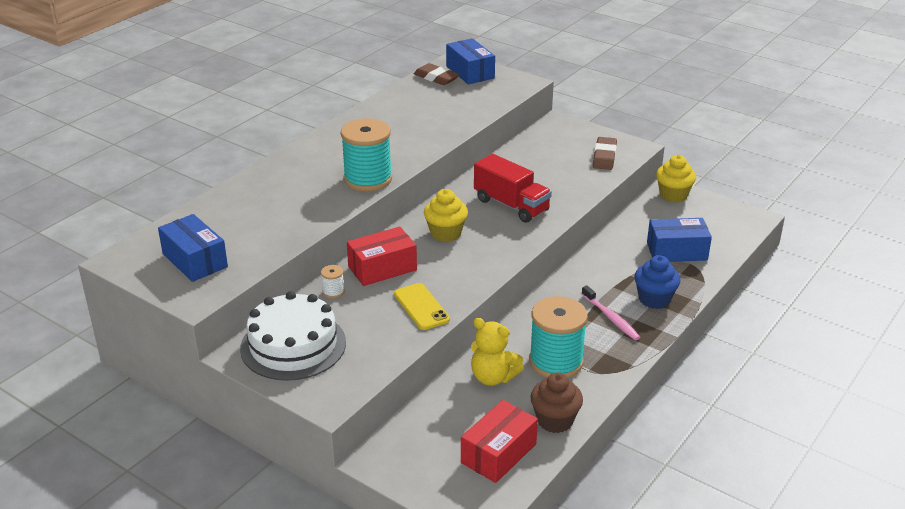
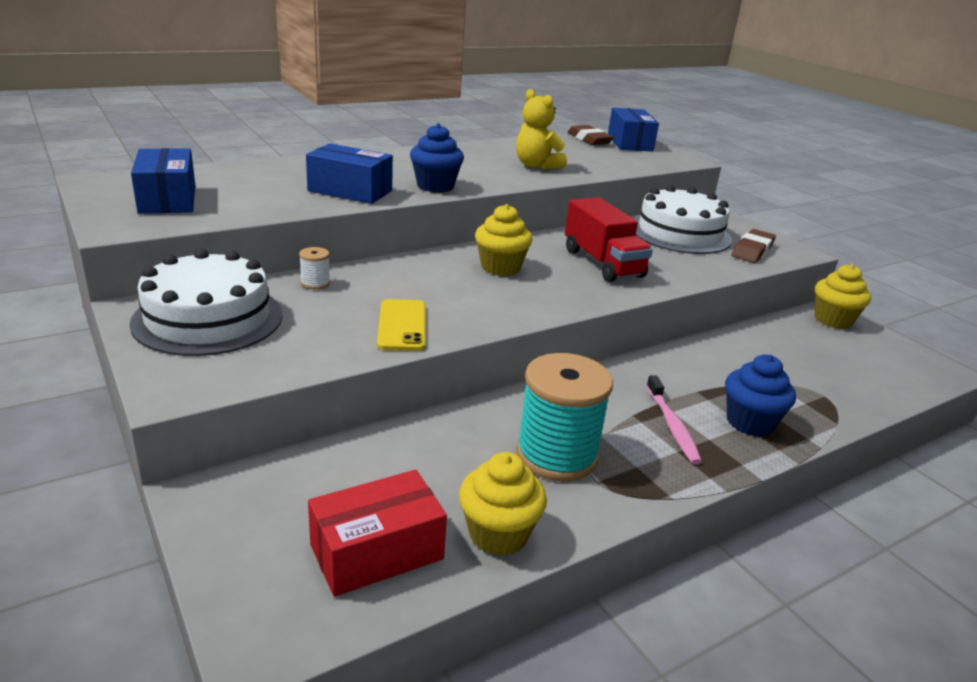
camera: 20 degrees right, 5 degrees down
turquoise spool [341,118,392,191] -> blue cupcake [410,123,464,193]
red box [347,227,417,286] -> none
yellow teddy bear [471,318,524,386] -> yellow teddy bear moved to [516,89,567,170]
brown cupcake [530,372,583,433] -> yellow cupcake [459,452,547,556]
blue box [647,218,712,262] -> blue box moved to [306,143,393,204]
none -> white cake [634,185,732,254]

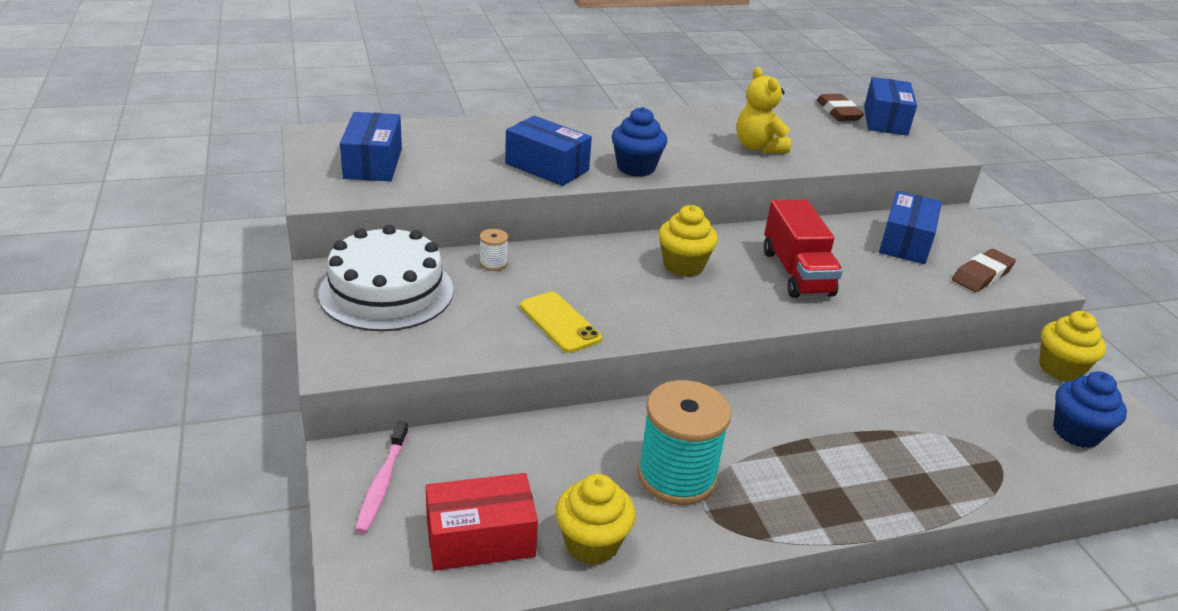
camera: 15 degrees right, 5 degrees up
yellow phone [377,299,426,351] -> yellow phone turned 45 degrees counterclockwise [520,292,602,353]
white cake [634,185,732,254] -> blue box [879,191,942,264]
pink toothbrush [646,376,702,465] -> pink toothbrush moved to [355,421,409,534]
blue cupcake [725,355,796,437] -> blue cupcake moved to [1053,371,1127,448]

